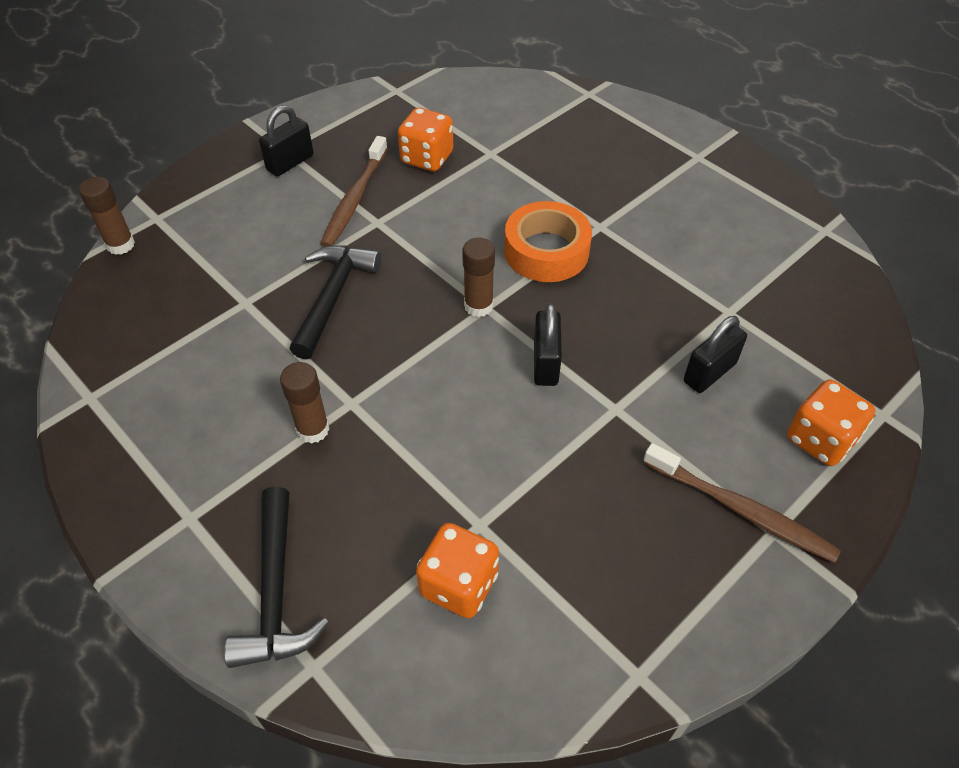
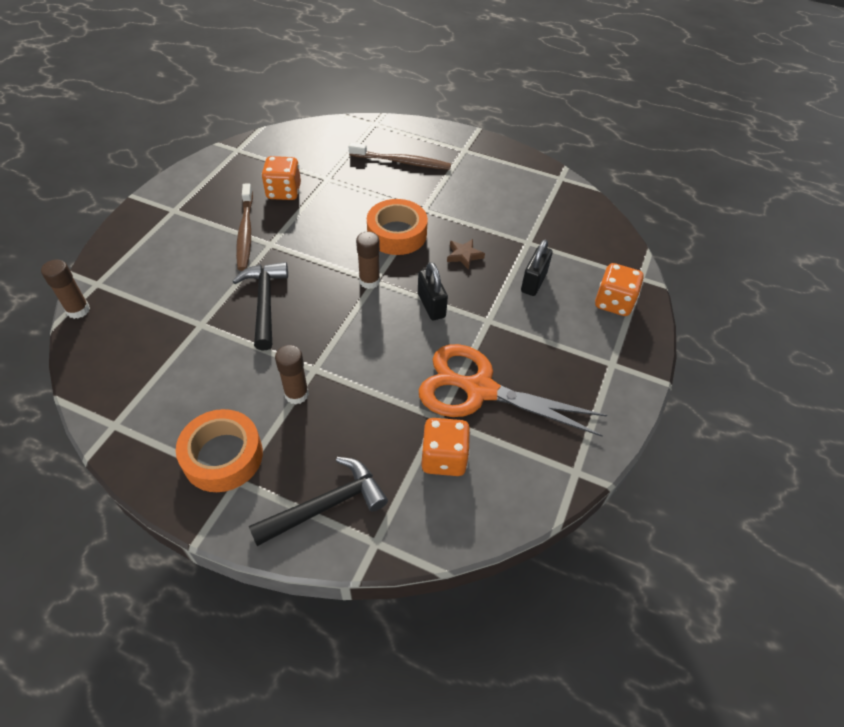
camera: 25 degrees left, 0 degrees up
black hammer [224,487,329,668] -> black hammer turned 90 degrees counterclockwise [249,457,388,546]
black padlock [259,105,314,176] -> none
brown toothbrush [643,443,841,563] -> brown toothbrush moved to [348,142,451,170]
none -> orange tape [176,409,263,492]
none -> orange scissors [419,344,607,437]
none -> brown star [447,239,485,270]

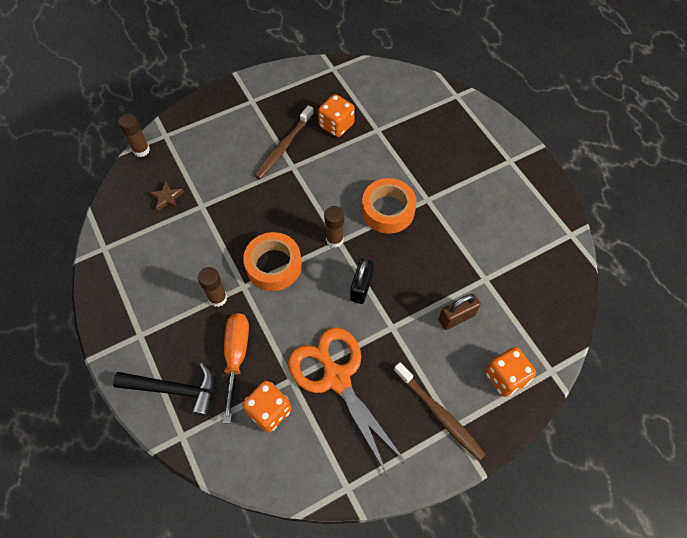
camera: 40 degrees right, 10 degrees up
orange tape [176,409,263,492] -> orange tape moved to [243,232,302,291]
black hammer [232,262,288,350] -> none
brown toothbrush [348,142,451,170] -> brown toothbrush moved to [394,362,486,461]
brown star [447,239,485,270] -> brown star moved to [150,182,184,211]
black padlock [521,240,552,296] -> brown padlock [438,294,481,330]
none -> orange screwdriver [223,313,249,423]

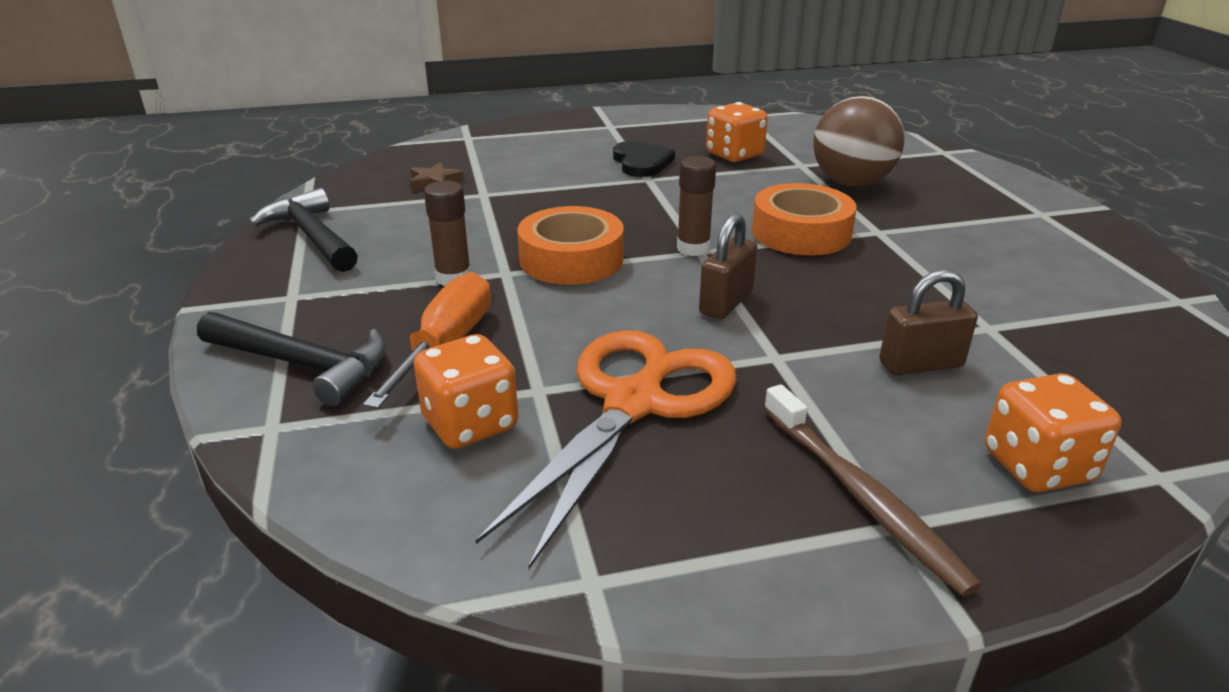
camera: 15 degrees right, 30 degrees down
brown glue stick [119,114,150,157] -> none
brown toothbrush [255,105,314,179] -> black heart [613,141,675,177]
orange scissors [288,327,408,476] -> orange scissors turned 45 degrees clockwise [476,330,737,569]
black padlock [350,259,374,304] -> brown padlock [699,213,757,319]
none -> black hammer [250,188,358,272]
none -> brown ball [813,96,904,186]

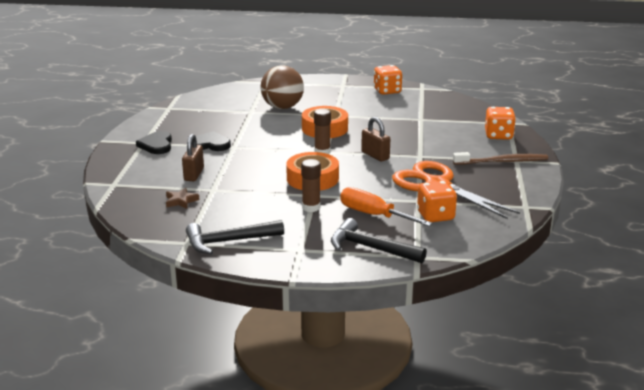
camera: 70 degrees left, 5 degrees down
black hammer [197,312,386,406] -> black hammer turned 105 degrees counterclockwise [331,218,427,263]
orange dice [706,102,768,162] -> orange dice moved to [374,65,402,95]
brown padlock [879,269,978,375] -> brown padlock moved to [182,134,204,181]
none -> black heart [136,131,172,154]

